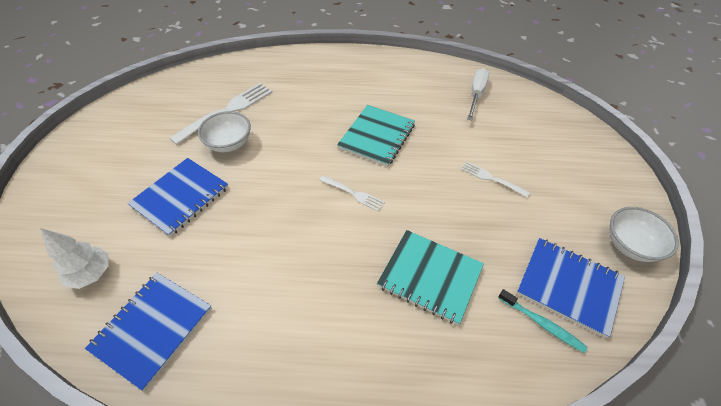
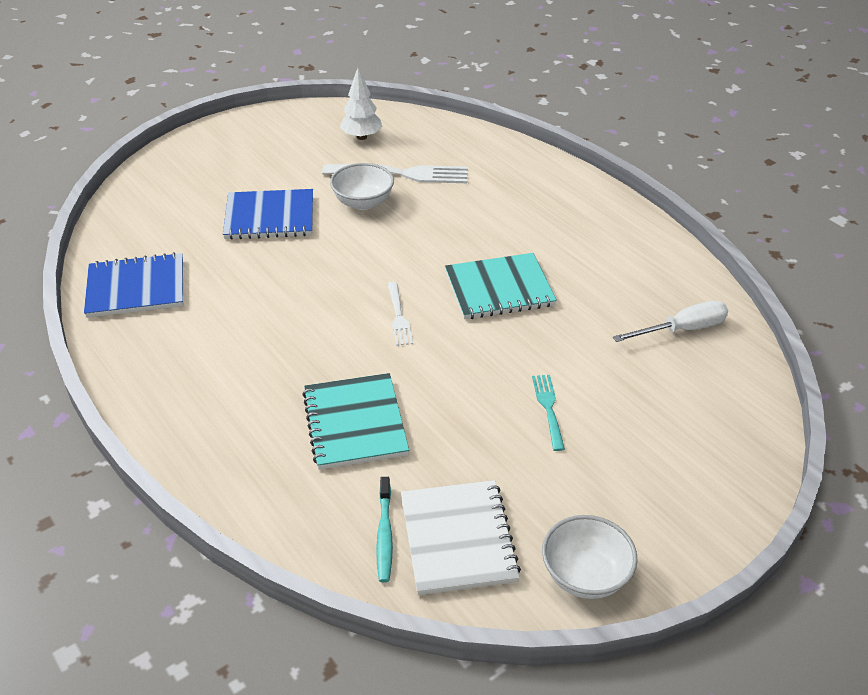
camera: 50 degrees right, 10 degrees down
white tree [40,228,109,289] -> white tree moved to [340,68,383,140]
white fork [461,162,530,198] -> turquoise fork [532,375,565,451]
blue notebook [517,238,625,338] -> white notebook [401,480,521,595]

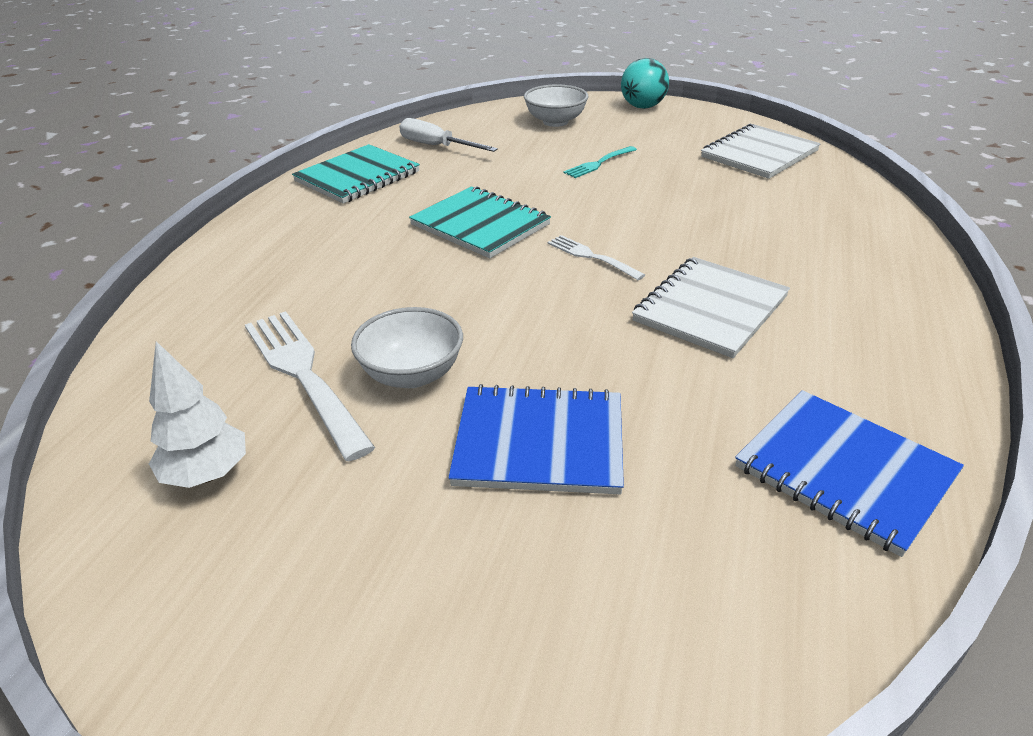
camera: 125 degrees left, 5 degrees down
blue notebook [223,189,313,240] -> blue notebook turned 45 degrees counterclockwise [448,384,624,494]
turquoise notebook [302,373,409,469] -> turquoise notebook moved to [292,144,420,204]
turquoise toothbrush [376,477,393,582] -> none
white fork [387,282,413,346] -> white fork turned 90 degrees counterclockwise [548,235,645,280]
white bowl [542,515,638,599] -> white bowl moved to [524,84,588,127]
none -> turquoise ball [621,58,669,109]
none -> white notebook [632,257,790,358]

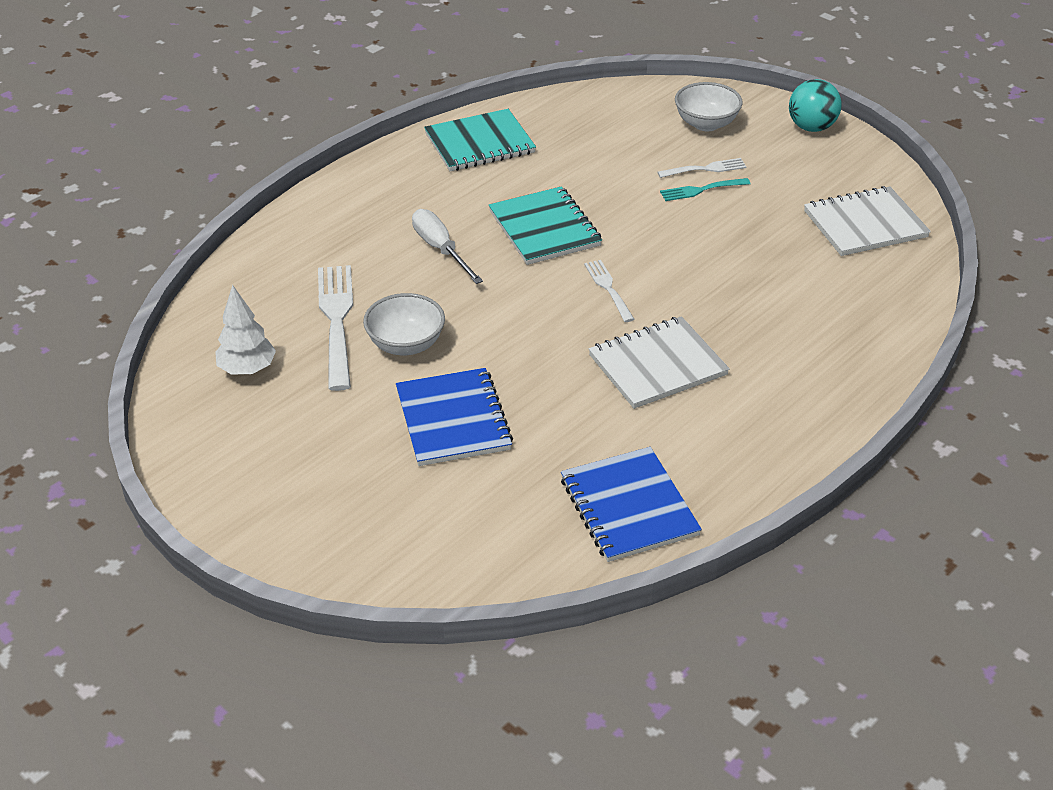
camera: 25 degrees right, 5 degrees up
white screwdriver [399,118,498,152] -> white screwdriver moved to [412,209,483,284]
blue notebook [448,384,624,494] -> blue notebook turned 45 degrees clockwise [396,368,513,466]
none -> white fork [657,158,746,178]

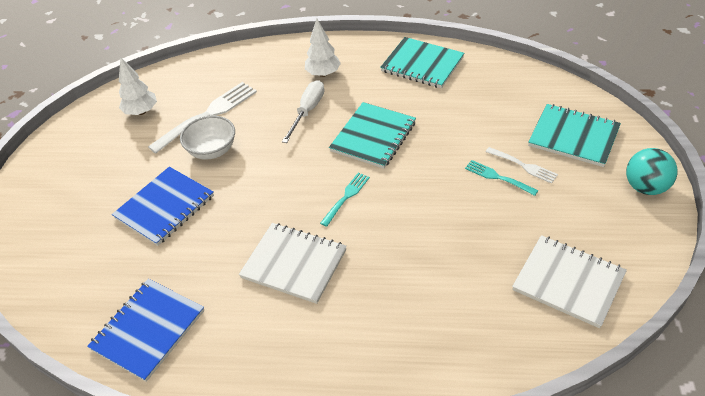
camera: 55 degrees right, 5 degrees up
white fork [584,260,634,322] -> turquoise fork [320,173,370,227]
white bowl [675,82,743,131] -> turquoise notebook [528,104,621,167]
none -> white tree [305,18,341,77]

